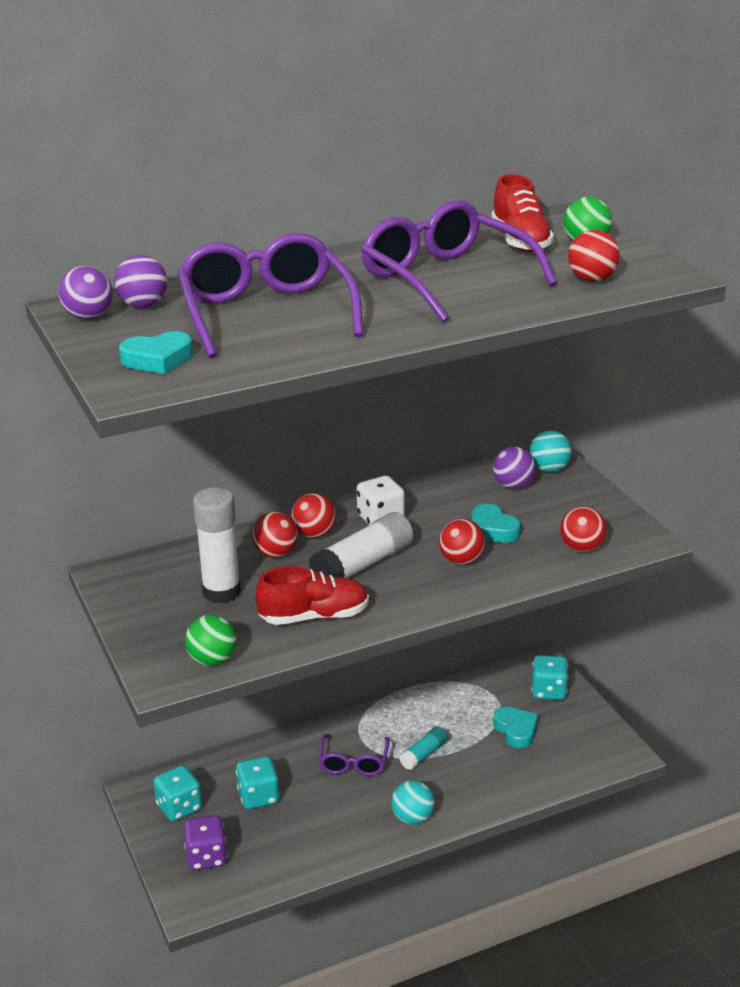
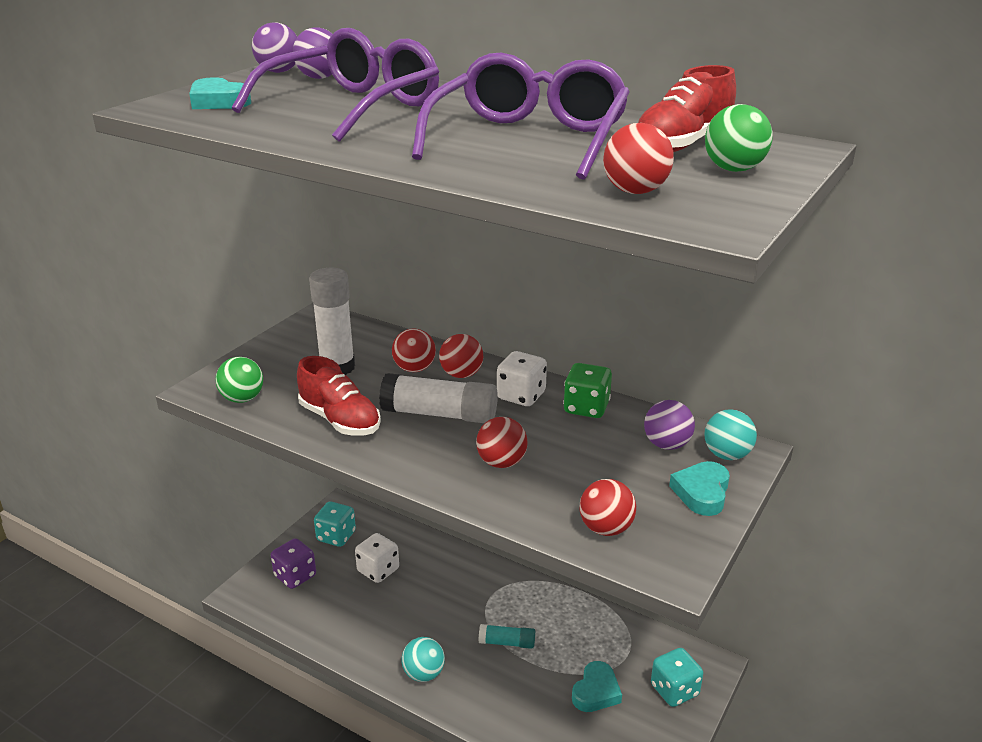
camera: 55 degrees right, 0 degrees up
turquoise dice [236,756,280,809] -> white dice [355,533,399,583]
purple glasses [318,734,390,776] -> none
turquoise heart [472,504,521,543] -> turquoise heart moved to [669,461,730,516]
none -> green dice [563,363,612,418]

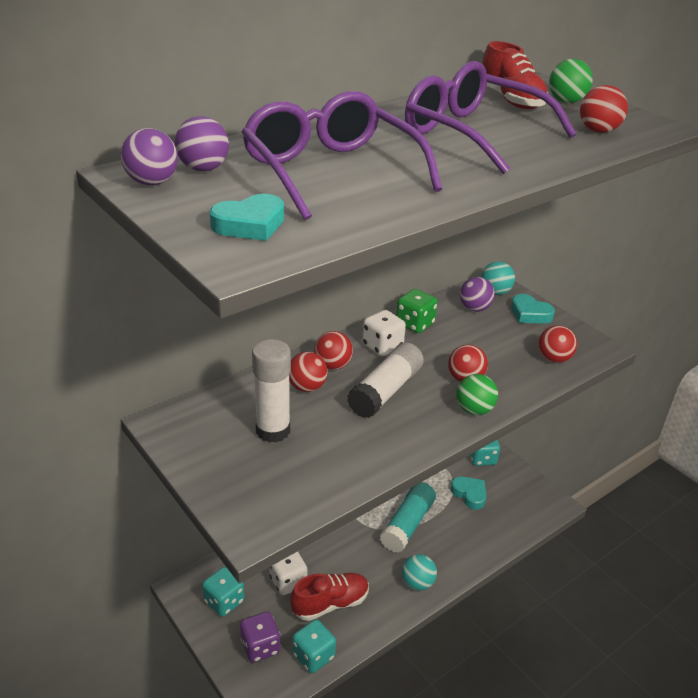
camera: 70 degrees left, 5 degrees up
green ball [215,357,263,403] -> green ball moved to [456,374,498,415]
red shoe [297,356,381,436] -> red shoe moved to [290,573,369,621]
turquoise glue stick [479,624,535,649] -> turquoise glue stick [380,482,436,553], size x1.79
none -> turquoise dice [292,619,336,673]

